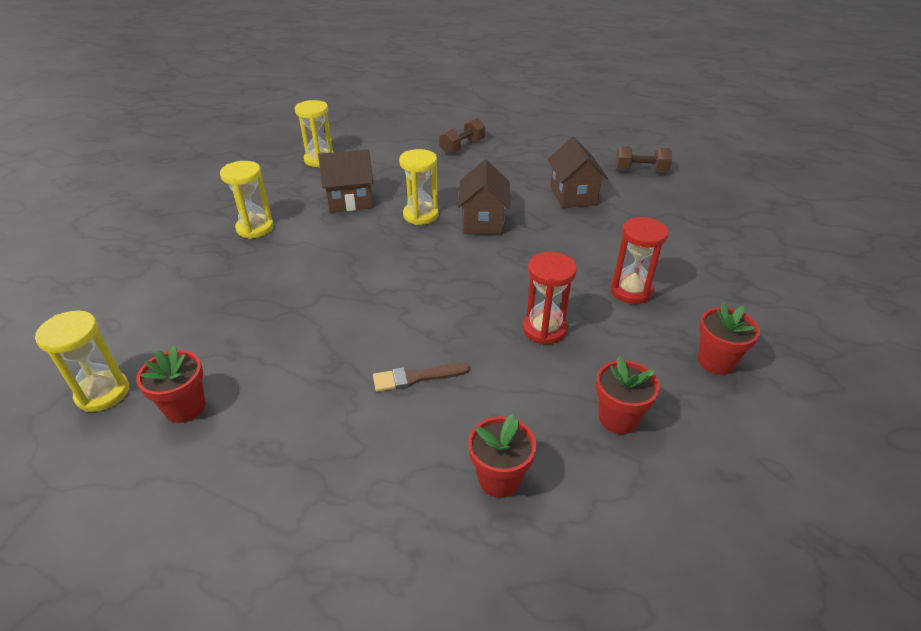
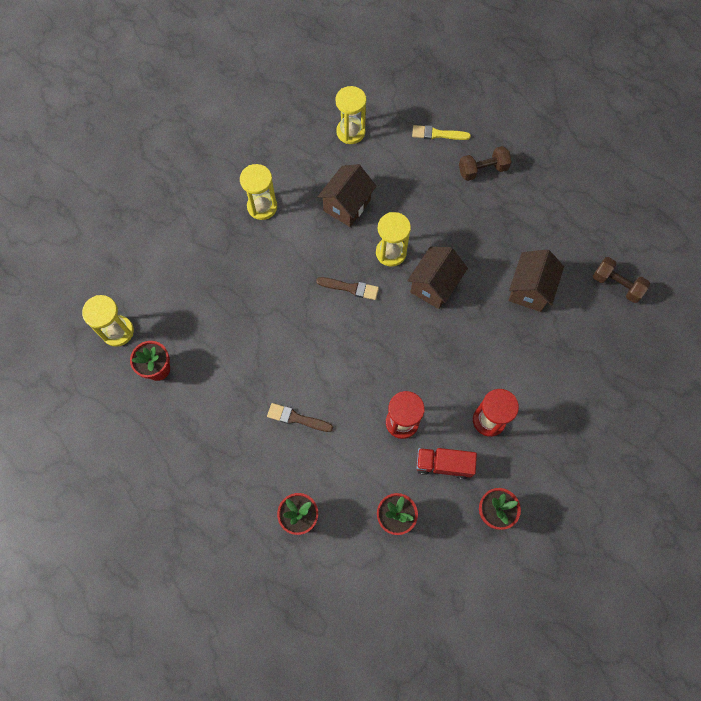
camera: 30 degrees right, 30 degrees up
brown house [318,149,373,212] -> brown house turned 75 degrees counterclockwise [318,164,377,227]
none -> brown brush [316,277,379,300]
none -> yellow brush [412,125,471,140]
none -> red truck [416,448,477,479]

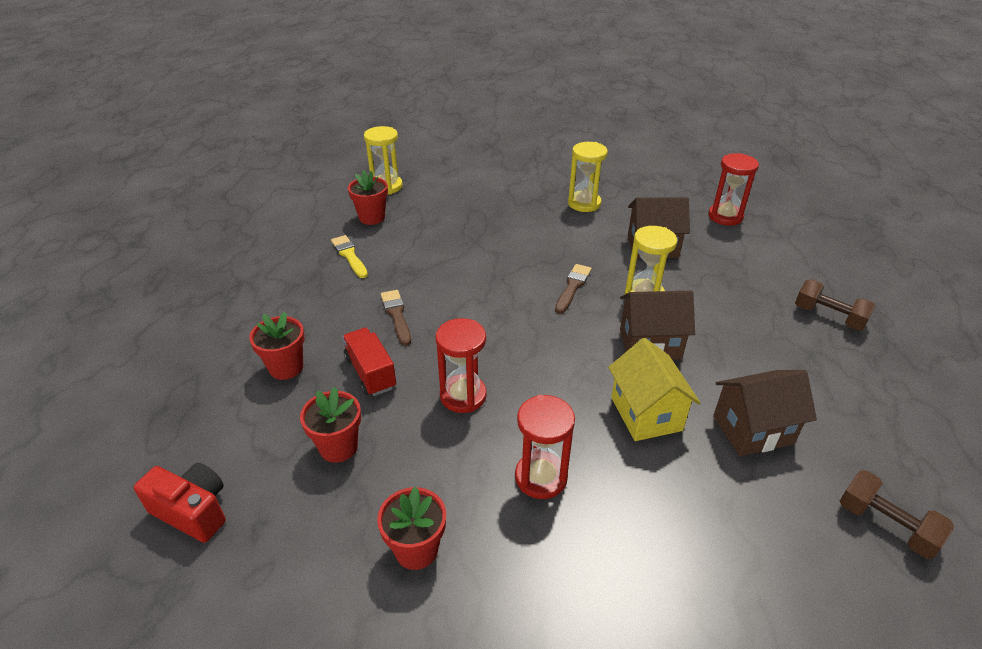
camera: 55 degrees right, 30 degrees down
brown brush [316,277,379,300] -> brown brush turned 135 degrees counterclockwise [555,264,592,314]
yellow hourglass [336,86,366,144] -> red hourglass [708,153,759,226]
yellow brush [412,125,471,140] -> yellow brush moved to [331,235,368,278]
red truck [416,448,477,479] -> red truck moved to [342,328,396,396]
brown dumbbell [593,257,650,303] -> brown dumbbell turned 45 degrees counterclockwise [840,470,954,559]
none -> red camera [134,463,226,543]
none -> yellow house [608,338,701,441]

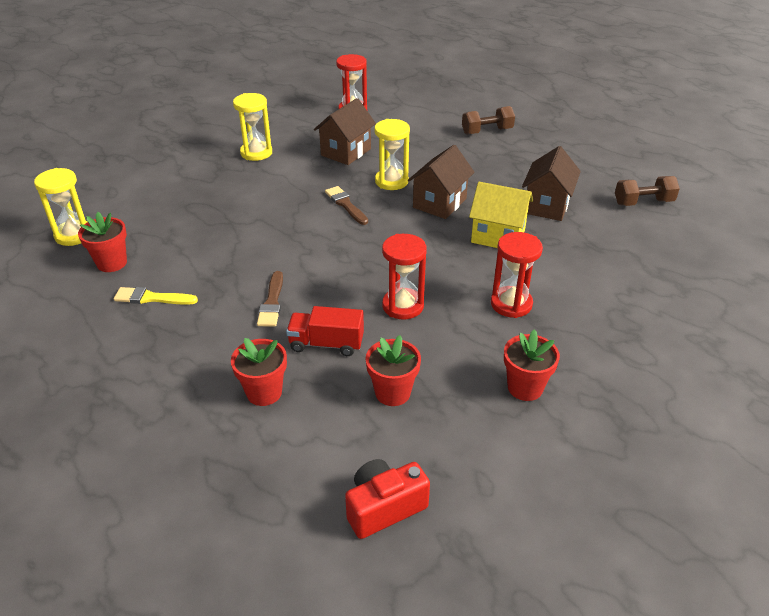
camera: 55 degrees left, 0 degrees up
brown brush [381,290,411,346] -> brown brush turned 105 degrees counterclockwise [257,271,283,327]

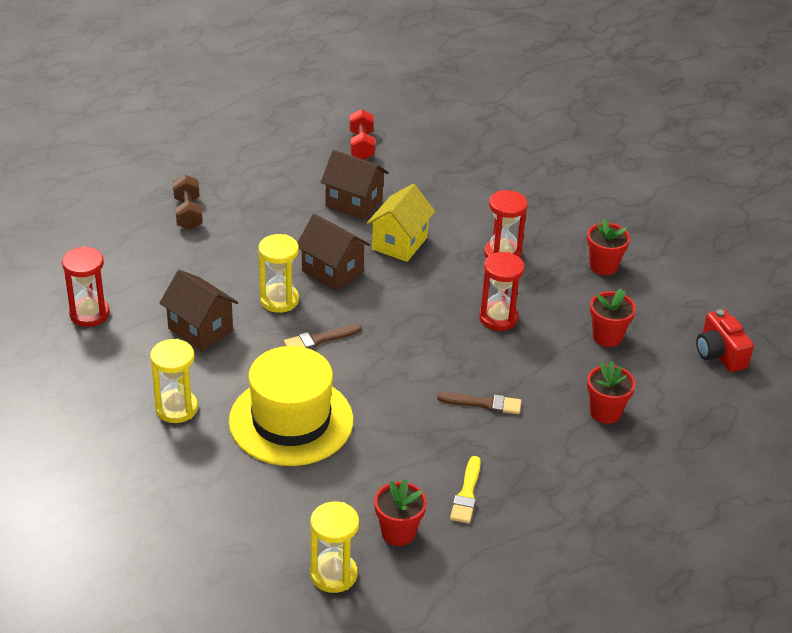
camera: 85 degrees left, 0 degrees up
red truck [286,306,364,356] -> none
brown dumbbell [615,176,680,206] -> red dumbbell [349,109,375,160]
none -> yellow hat [229,346,353,466]

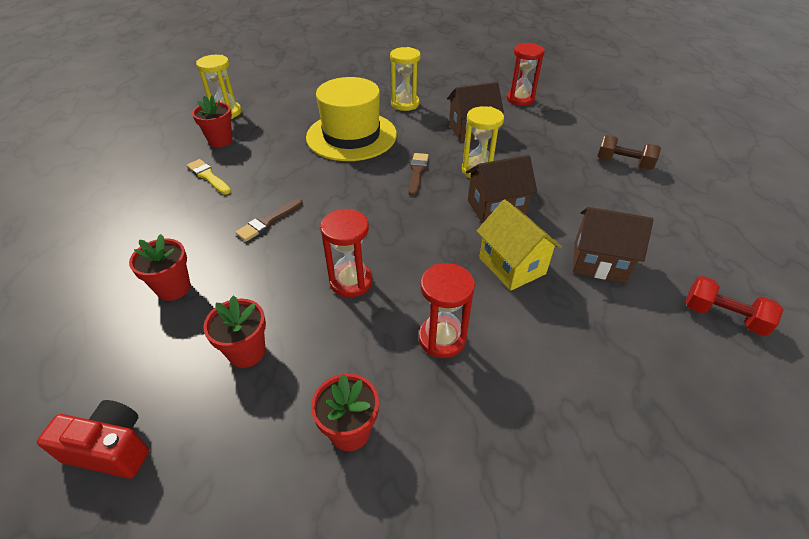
camera: 125 degrees right, 5 degrees up
brown house [321,150,389,220] -> brown house turned 45 degrees clockwise [573,207,653,283]

